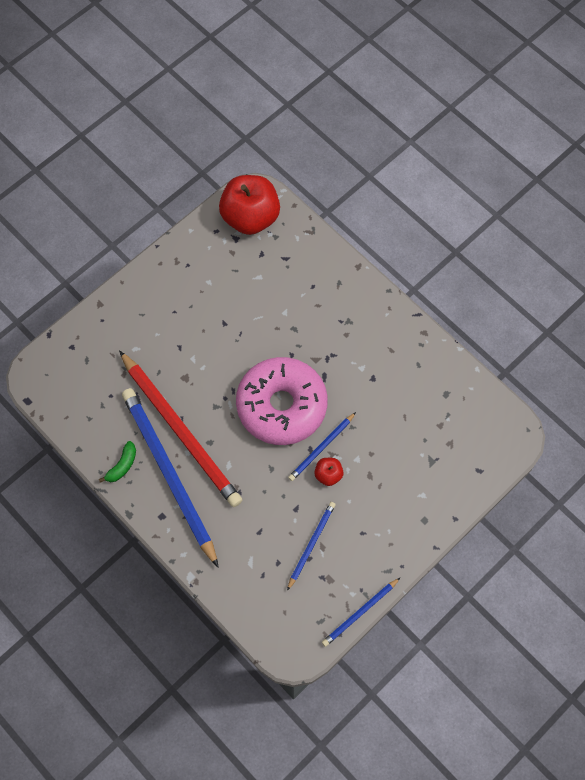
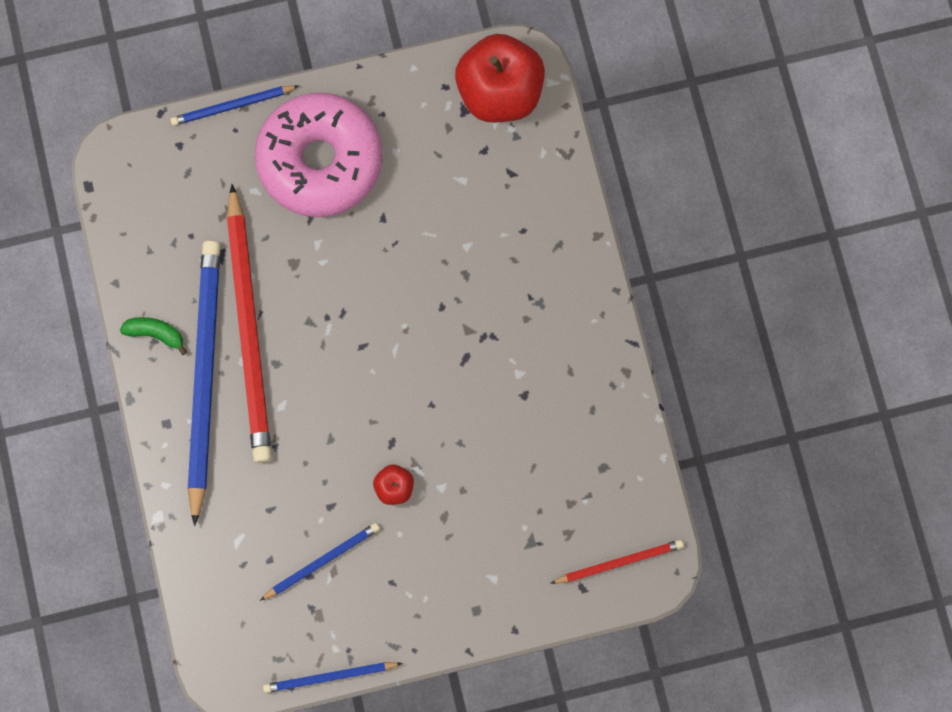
camera: 30 degrees right, 10 degrees up
green banana [99,441,136,482] -> green banana turned 135 degrees counterclockwise [120,317,187,355]
pink donut [236,357,328,445] -> pink donut moved to [255,93,382,217]
blue pencil [288,412,356,481] -> blue pencil moved to [170,85,298,126]
none -> red pencil [550,540,684,584]

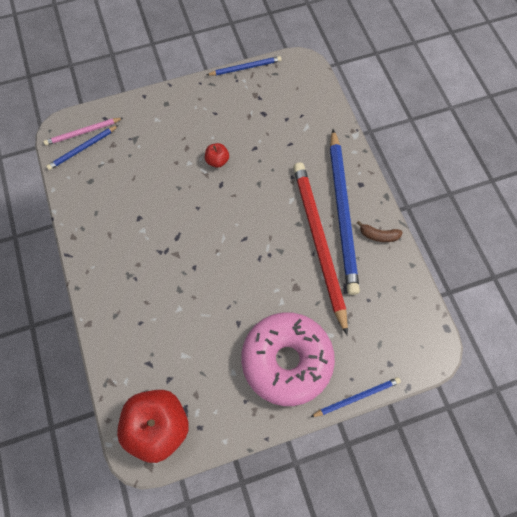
camera: 175 degrees right, 10 degrees down
green banana [120,317,187,355] -> brown banana [357,221,403,242]
blue pencil [260,523,380,601] -> blue pencil moved to [46,125,119,170]
red pencil [550,540,684,584] -> pink pencil [43,118,123,146]

